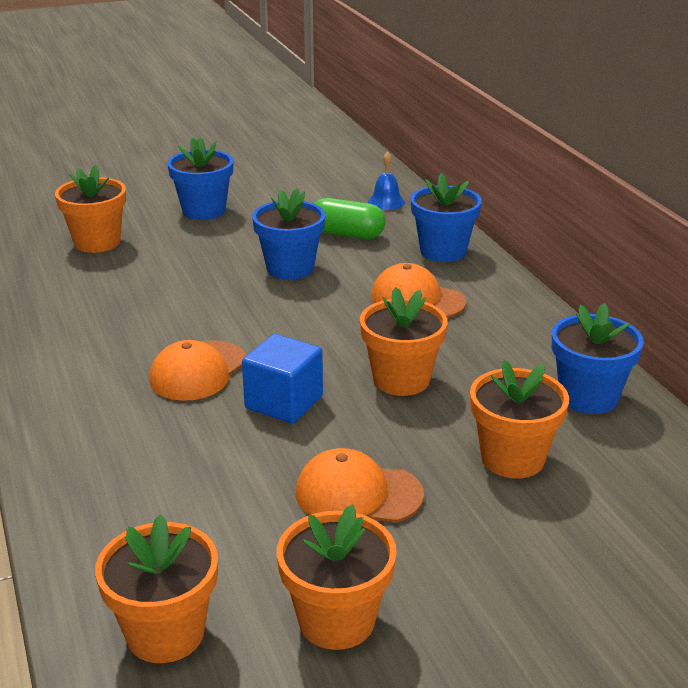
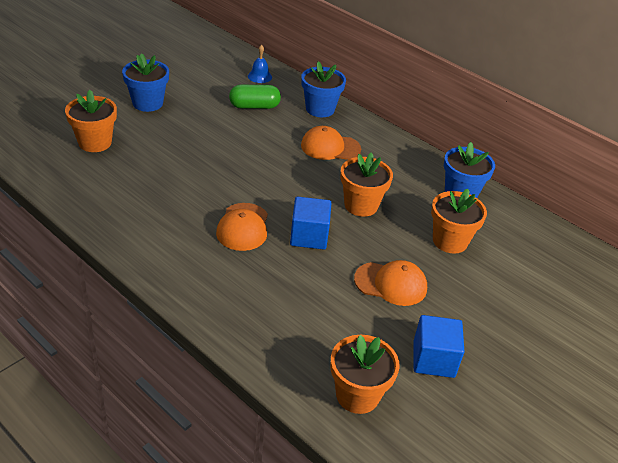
camera: 30 degrees left, 10 degrees up
blue flower pot [252,188,325,280] -> none
orange flower pot [277,504,397,650] -> blue cube [413,315,465,378]
orange cap [296,448,424,522] -> orange cap turned 150 degrees counterclockwise [354,260,427,306]

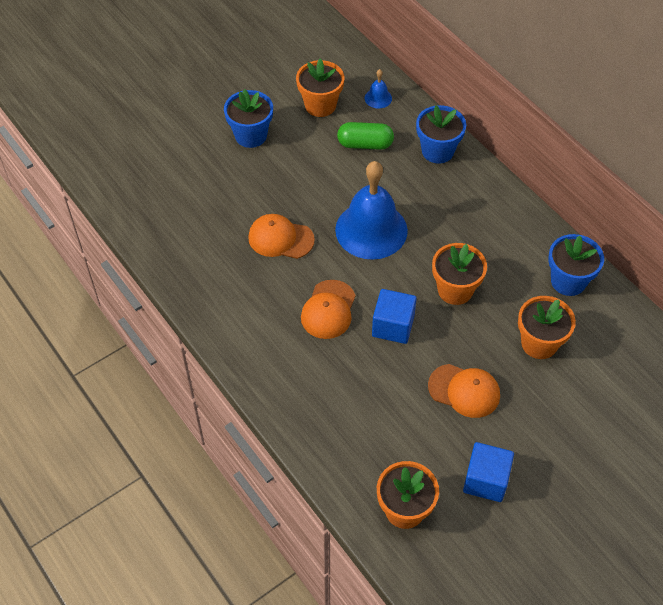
camera: 15 degrees right, 15 degrees up
orange flower pot [65,90,117,152] -> orange flower pot moved to [296,59,344,117]
orange cap [301,126,361,160] -> orange cap moved to [248,214,315,259]
none -> blue bell [335,161,408,260]

